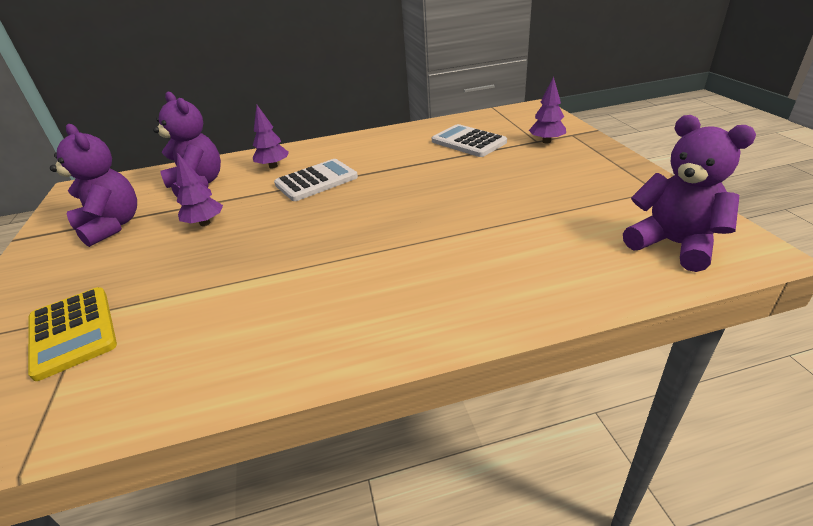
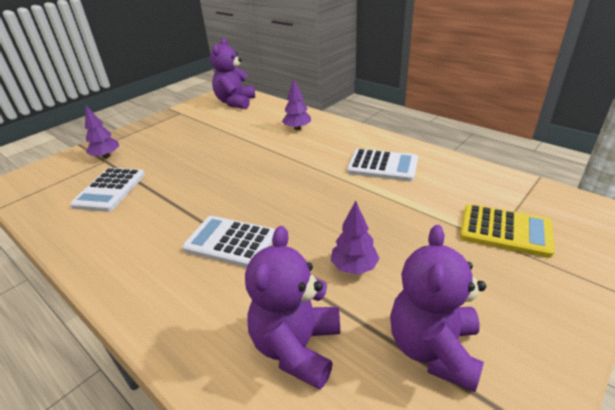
camera: 125 degrees left, 0 degrees up
yellow calculator [28,287,117,381] -> yellow calculator turned 90 degrees clockwise [460,204,555,258]
purple tree [253,105,289,168] -> purple tree moved to [282,79,311,130]
none -> white calculator [347,149,418,181]

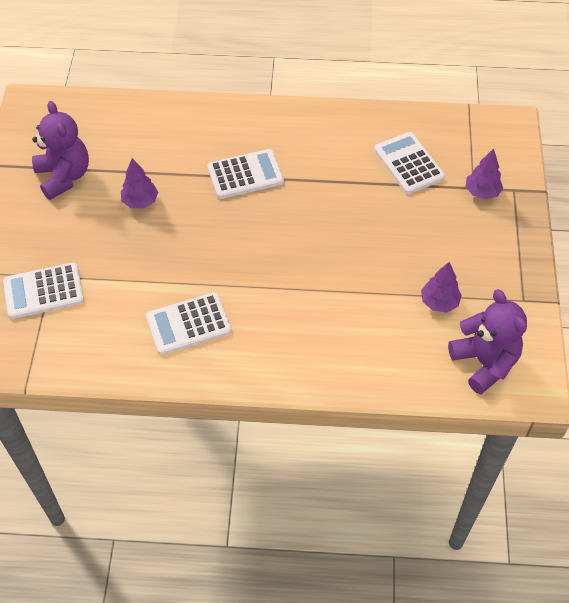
camera: 140 degrees right, 20 degrees up
purple teddy bear [245,226,340,389] -> none
purple tree [282,79,311,130] -> purple tree moved to [421,262,462,312]
yellow calculator [460,204,555,258] -> white calculator [3,262,84,319]

